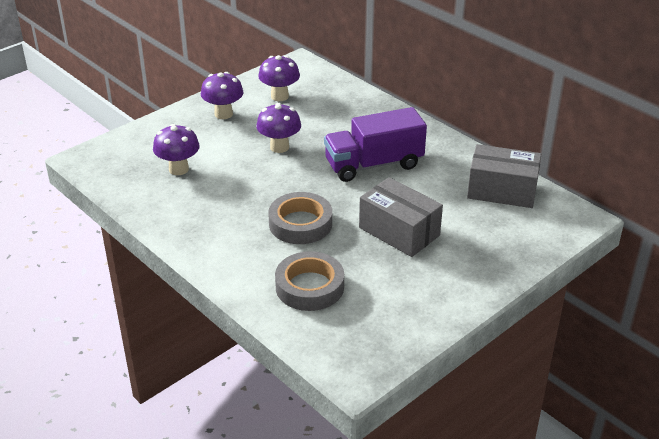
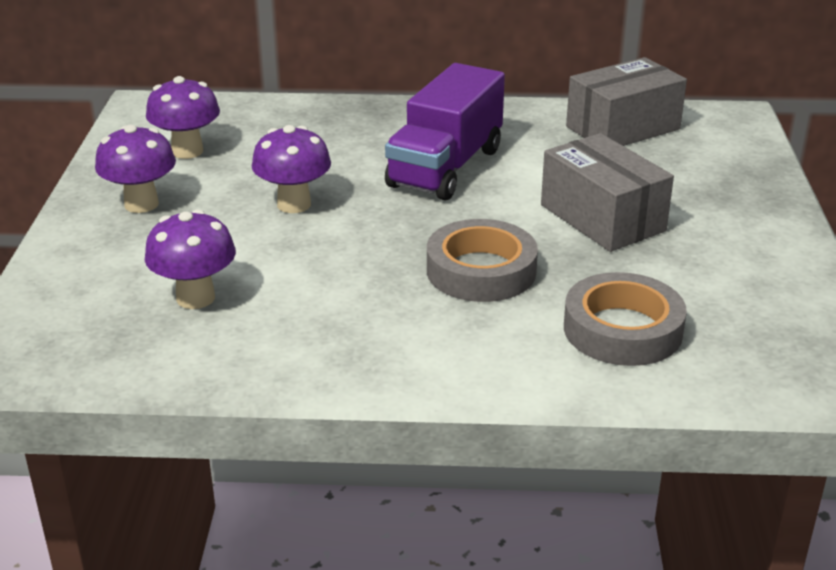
camera: 45 degrees left, 5 degrees down
grey box [359,177,443,257] -> grey box turned 60 degrees clockwise [541,133,674,252]

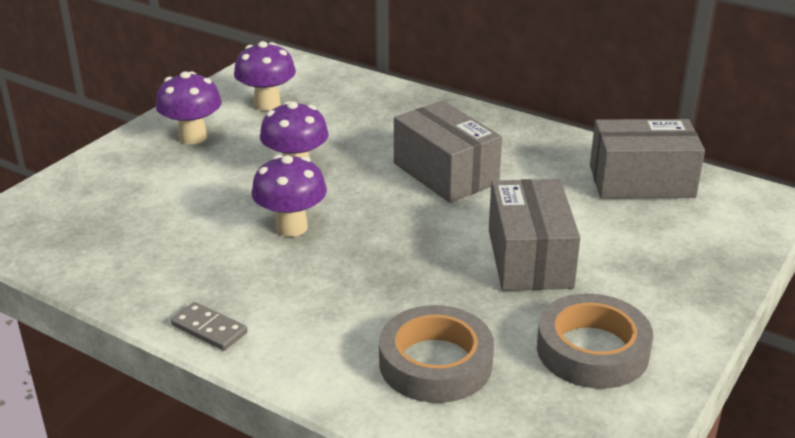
camera: 30 degrees right, 0 degrees up
purple mushroom [145,209,236,309] -> purple mushroom moved to [251,155,327,237]
purple truck [385,63,505,201] -> grey box [394,101,502,203]
grey tape [427,219,538,302] -> grey tape moved to [537,293,653,389]
none -> grey domino [171,302,247,351]

